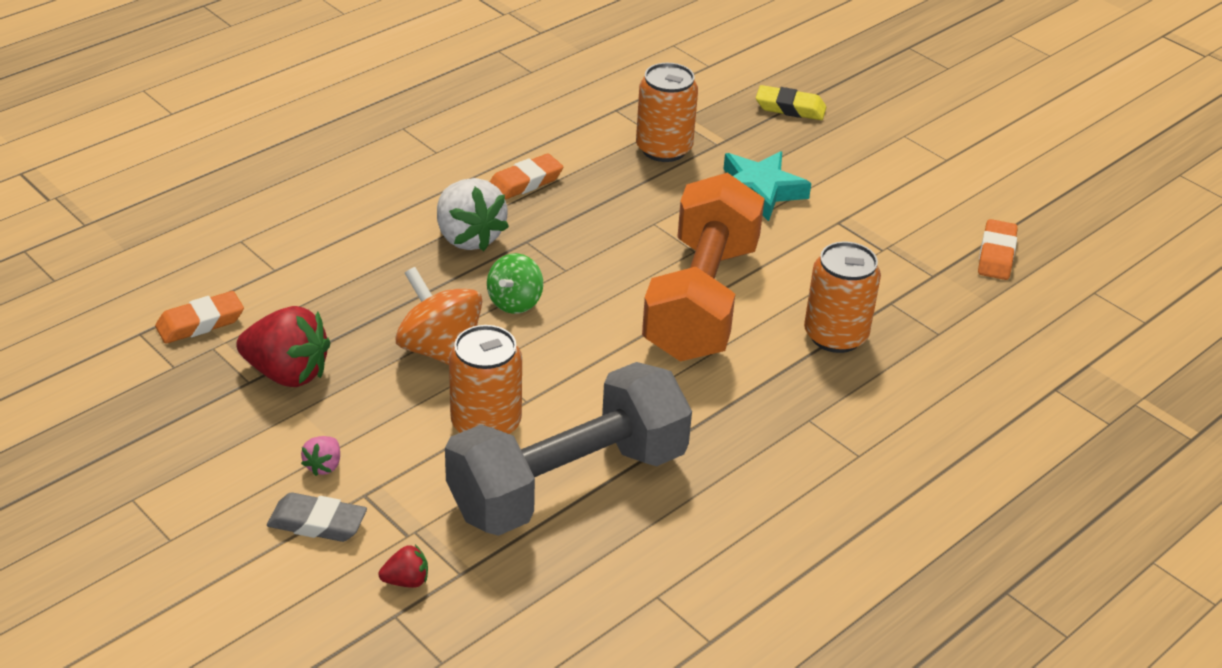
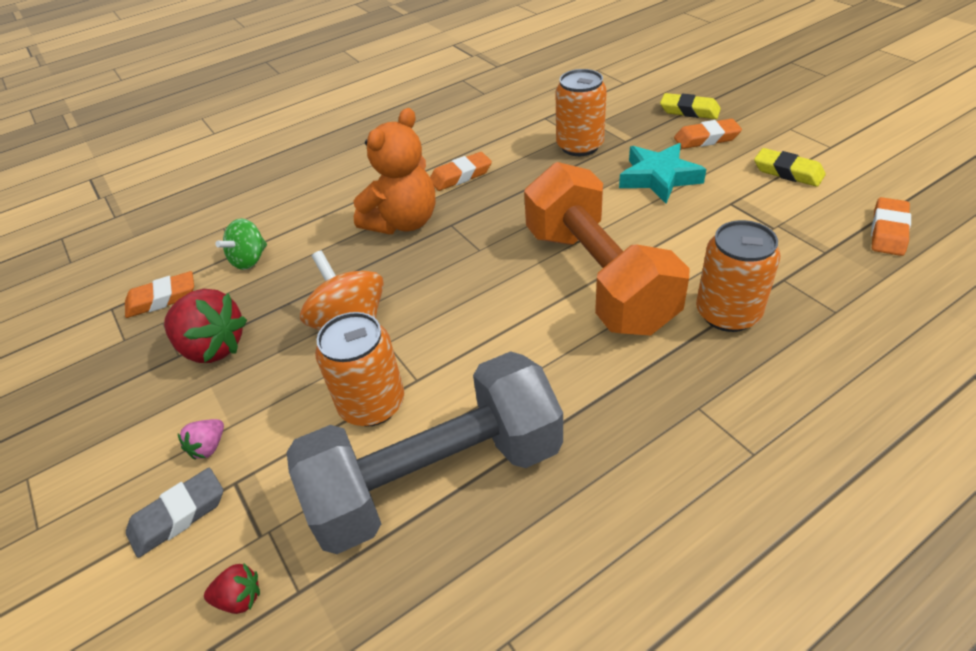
camera: 15 degrees right, 5 degrees up
grey eraser [267,493,367,542] -> grey eraser turned 60 degrees counterclockwise [126,468,223,558]
white strawberry [437,178,509,251] -> orange teddy bear [353,108,435,234]
green spinning top [487,253,543,314] -> green spinning top moved to [215,218,267,270]
orange dumbbell [642,173,765,362] -> orange dumbbell turned 45 degrees counterclockwise [524,162,690,336]
none -> orange eraser [674,119,742,149]
none -> yellow eraser [754,148,826,187]

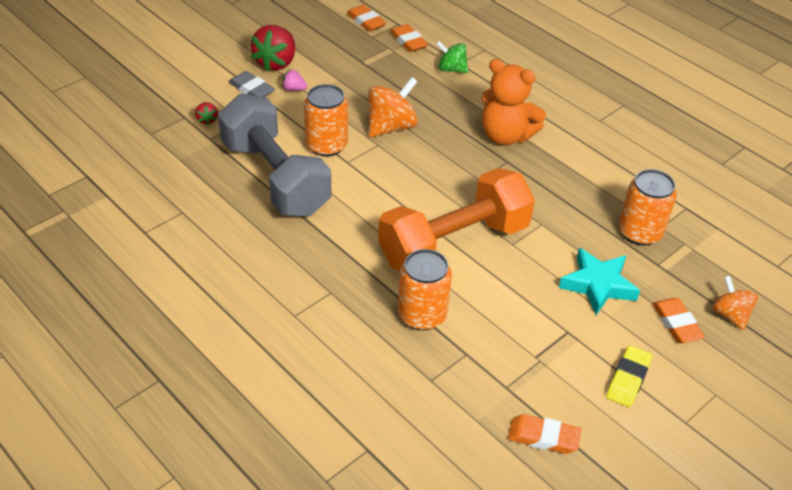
camera: 75 degrees right, 0 degrees up
red strawberry [164,289,247,363] -> red strawberry moved to [251,25,295,71]
orange eraser [430,152,492,191] -> orange eraser moved to [347,5,386,32]
yellow eraser [660,93,721,119] -> orange spinning top [712,276,758,330]

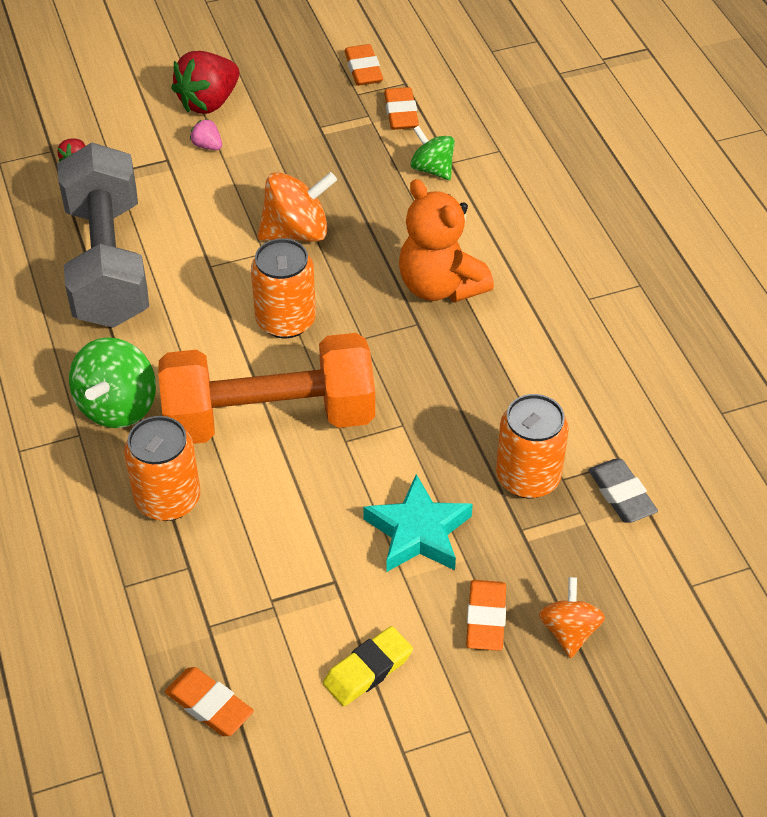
camera: 25 degrees right, 5 degrees up
grey eraser [229,71,275,97] -> grey eraser moved to [588,459,658,523]
orange can [304,84,348,157] -> orange can moved to [251,238,316,338]
none -> green spinning top [69,337,156,428]

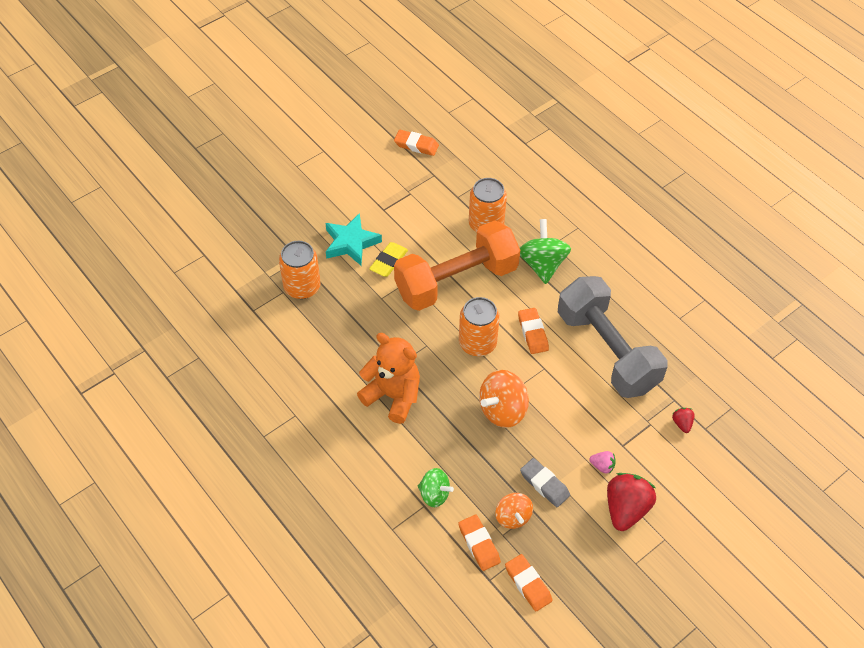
camera: 160 degrees right, 5 degrees up
yellow eraser [323,626,413,706] -> yellow eraser moved to [369,242,408,277]
orange eraser [466,580,506,651] -> orange eraser moved to [518,308,549,354]
orange spinning top [539,577,605,658] -> orange spinning top moved to [495,493,533,529]
grey eraser [588,459,658,523] -> grey eraser moved to [520,458,570,507]

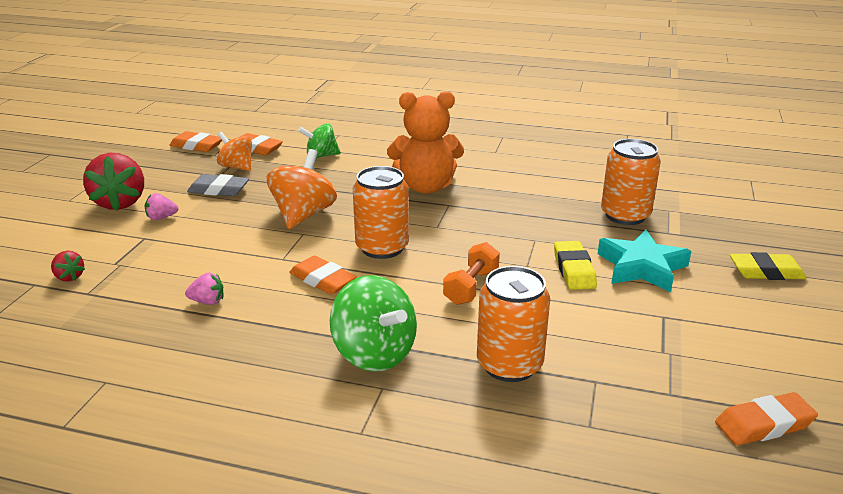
camera: 145 degrees right, 25 degrees down
orange dumbbell [394,220,520,311] -> orange dumbbell [443,242,500,305], size x0.41
grey dumbbell [558,276,668,398] -> pink strawberry [185,273,223,305]
none -> yellow eraser [730,252,807,280]

